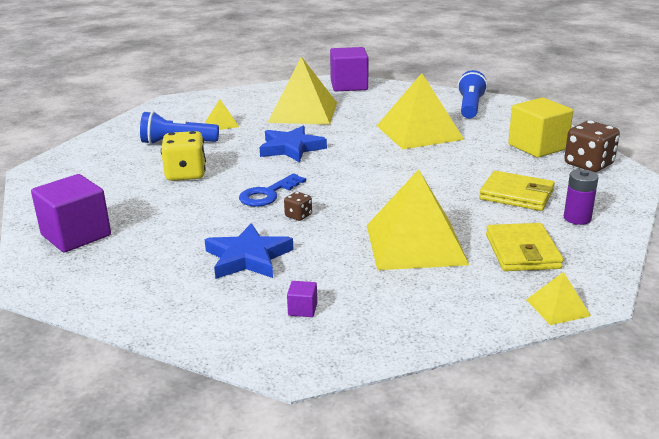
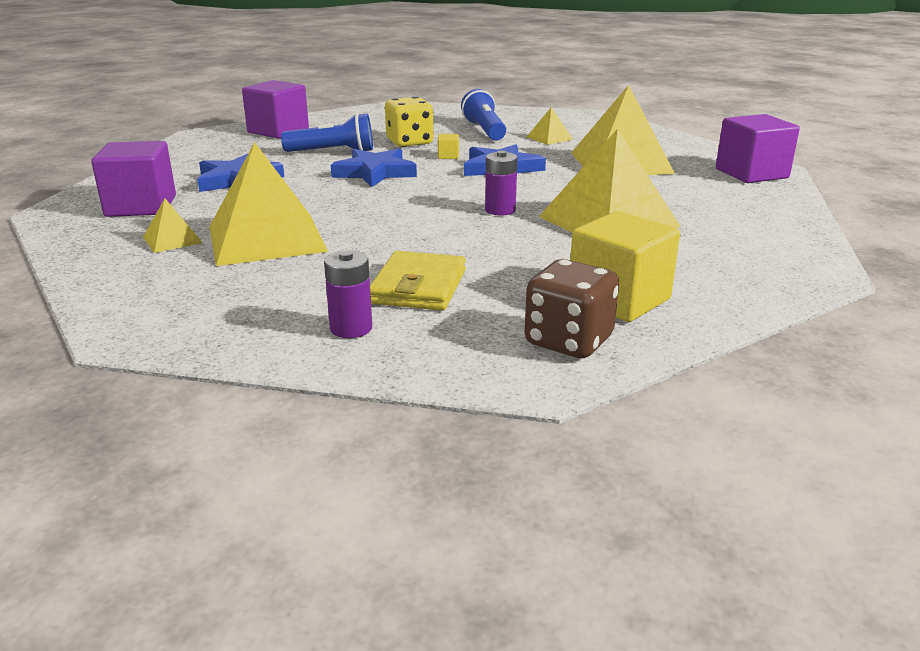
camera: 75 degrees right, 0 degrees up
blue key [239,173,306,207] -> blue star [331,149,417,187]
brown dice [284,192,312,221] -> none
purple cube [287,281,317,317] -> purple cube [91,141,176,217], size x2.40
blue flashlight [458,70,488,118] -> blue flashlight moved to [281,113,373,152]
yellow wallet [486,223,563,271] -> none
yellow pyramid [526,272,591,325] -> yellow pyramid moved to [143,198,203,253]
none -> yellow cube [438,134,459,159]
none -> purple battery [485,151,517,216]

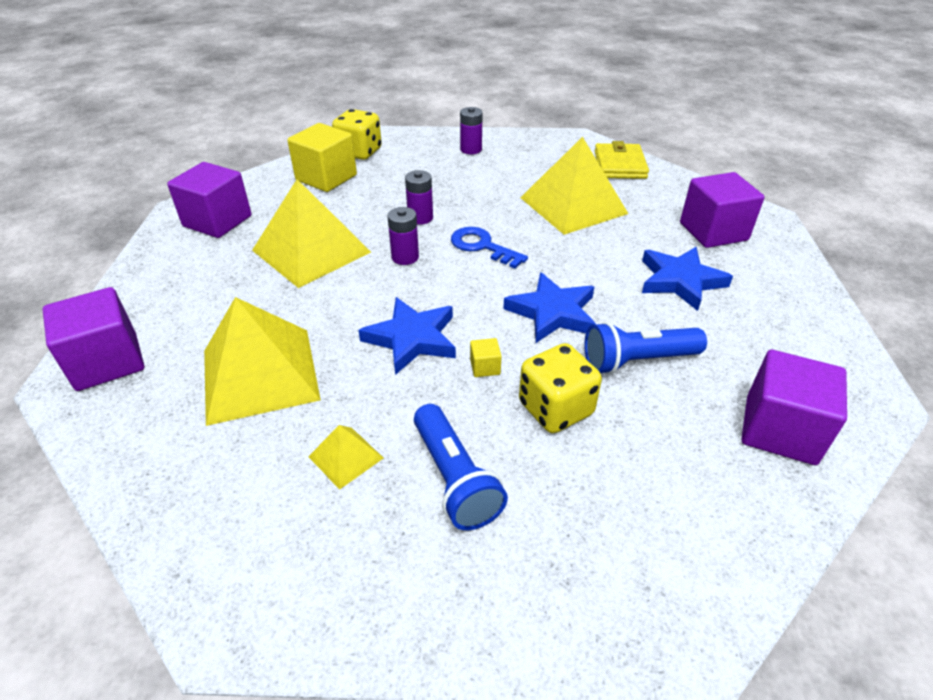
camera: 170 degrees right, 15 degrees up
yellow pyramid [143,198,203,253] -> none
yellow wallet [370,251,466,311] -> yellow wallet moved to [595,141,649,179]
brown dice [525,259,619,358] -> yellow dice [332,109,382,160]
none -> purple cube [167,162,251,238]
none -> purple battery [405,170,433,225]
none -> blue key [451,227,528,269]

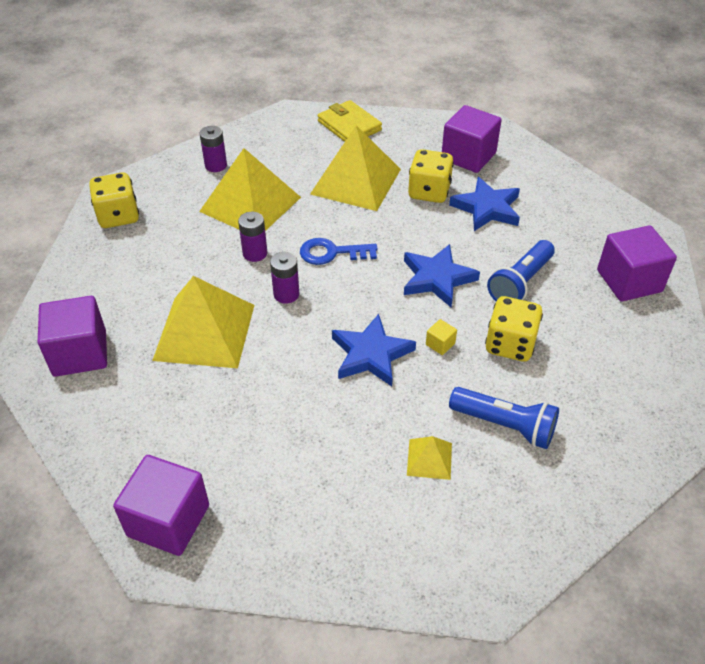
camera: 40 degrees left, 5 degrees up
yellow pyramid [204,297,321,426] -> yellow pyramid moved to [199,148,301,231]
yellow cube [287,123,357,192] -> none
none -> yellow dice [408,149,454,203]

